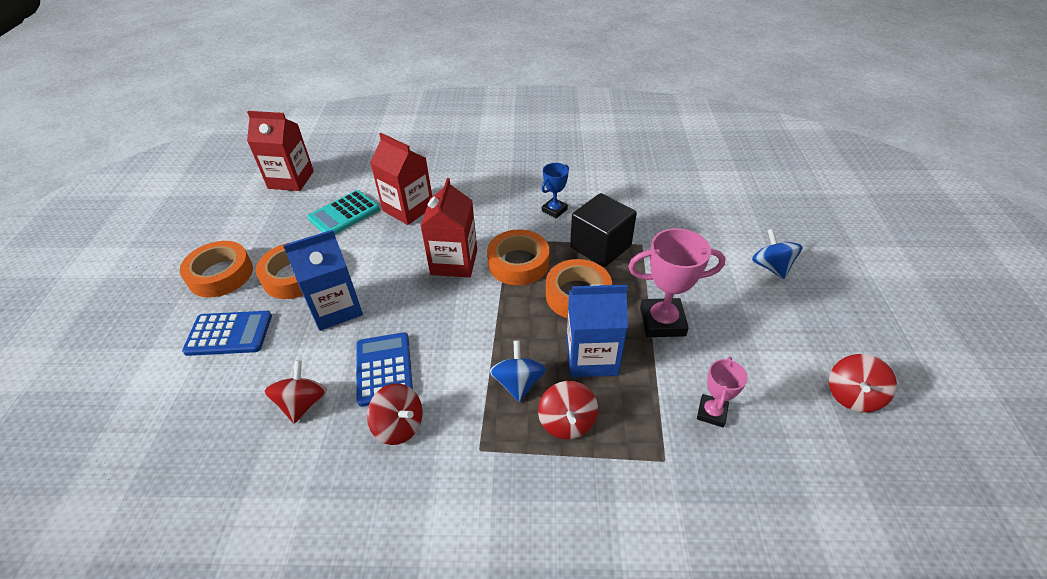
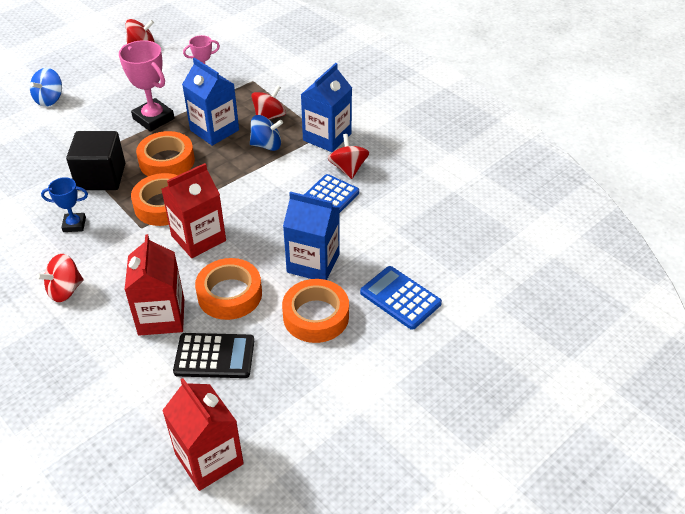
camera: 135 degrees left, 0 degrees up
orange tape [180,241,253,298] -> orange tape moved to [195,258,262,320]
red spinning top [265,360,327,424] -> red spinning top moved to [36,254,84,302]
turquoise calculator [307,190,380,234] -> black calculator [173,333,254,378]
blue spinning top [490,341,546,402] -> blue spinning top turned 135 degrees counterclockwise [250,115,283,151]
none -> blue carton [301,63,352,152]

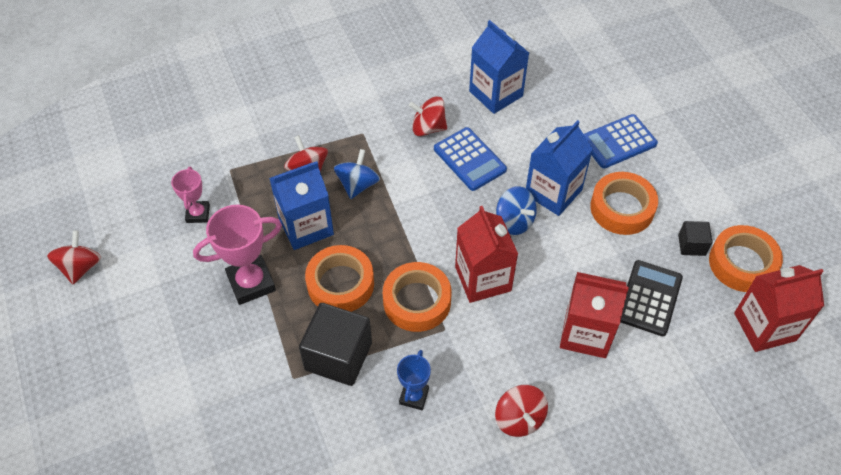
camera: 70 degrees left, 10 degrees up
blue spinning top [30,68,62,107] -> blue spinning top moved to [496,186,537,235]
orange tape [195,258,262,320] -> orange tape moved to [709,225,783,292]
blue carton [301,63,352,152] -> blue carton moved to [469,20,529,114]
none -> black cube [678,221,712,256]

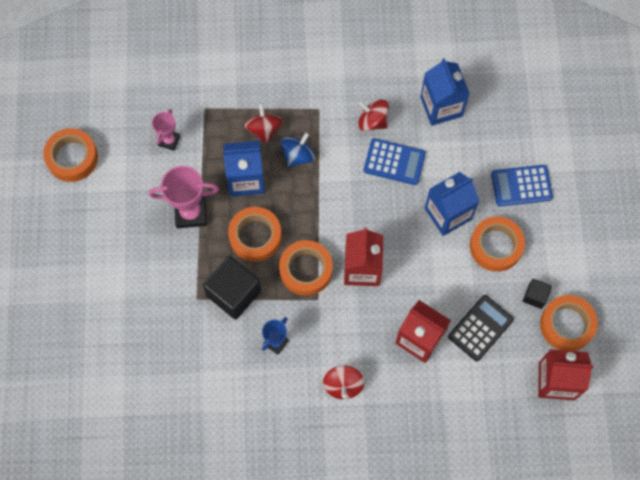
camera: 20 degrees right, 15 degrees up
red spinning top [47,230,101,284] -> orange tape [43,128,98,182]
blue calculator [434,127,507,191] -> blue calculator turned 60 degrees counterclockwise [364,138,426,185]
blue spinning top [496,186,537,235] -> none

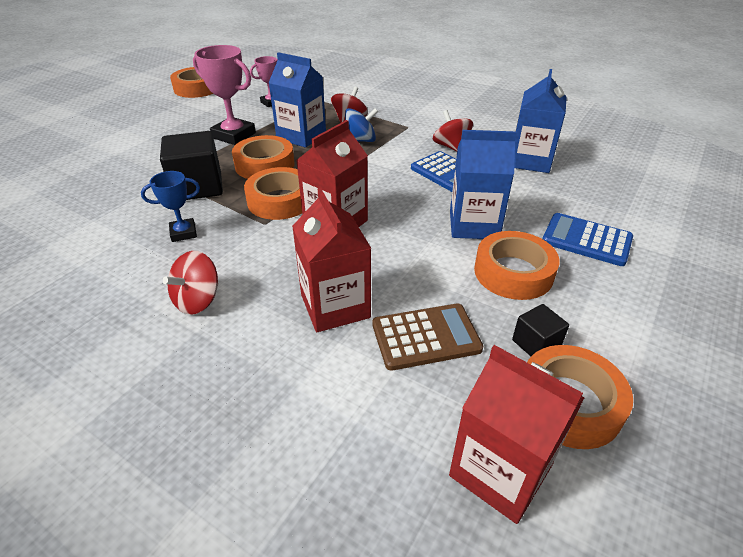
camera: 35 degrees right, 30 degrees down
black calculator [448,295,514,361] -> brown calculator [372,303,483,371]

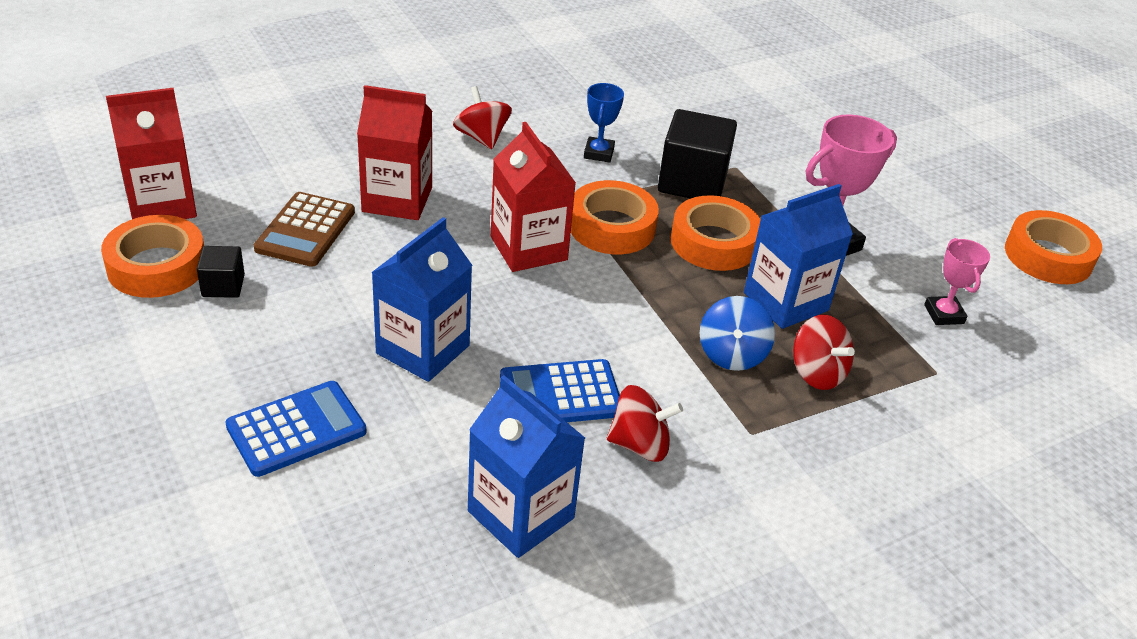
camera: 115 degrees right, 0 degrees up
orange tape [474,231,560,300] -> none

